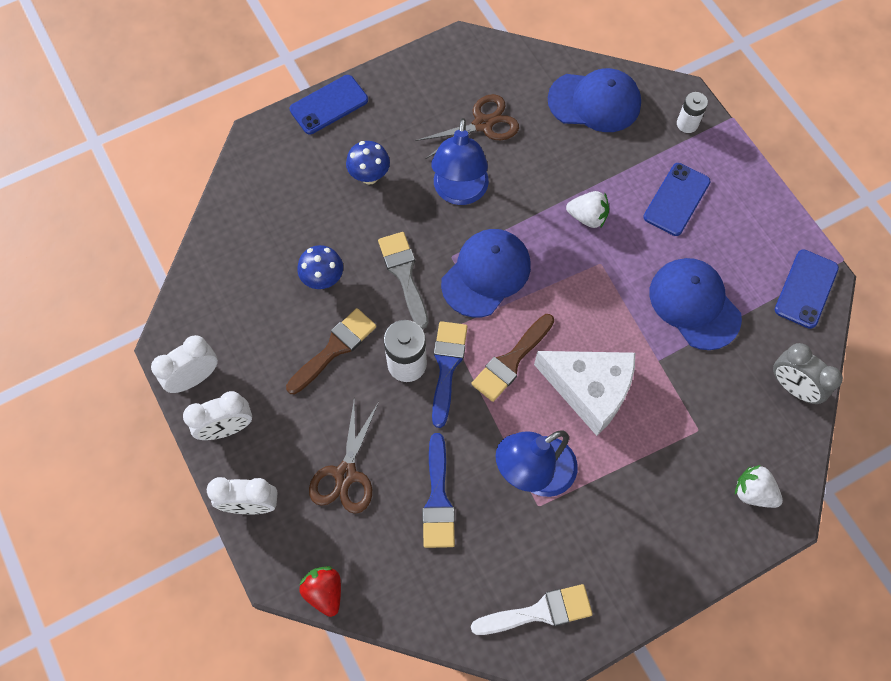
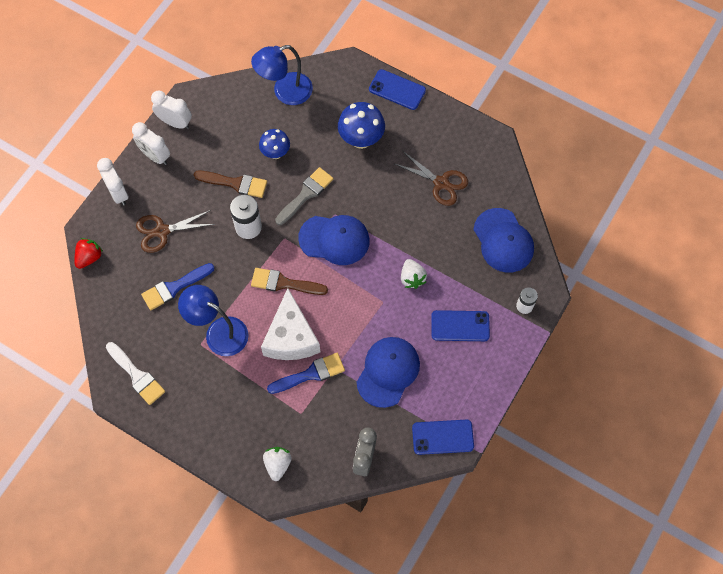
camera: 60 degrees right, 0 degrees up
blue mushroom [346,141,390,185] -> blue mushroom [338,102,385,149], size x1.52
blue lamp [431,118,489,205] -> blue lamp moved to [251,45,313,105]
blue brush [432,321,467,428] -> blue brush moved to [267,353,345,394]

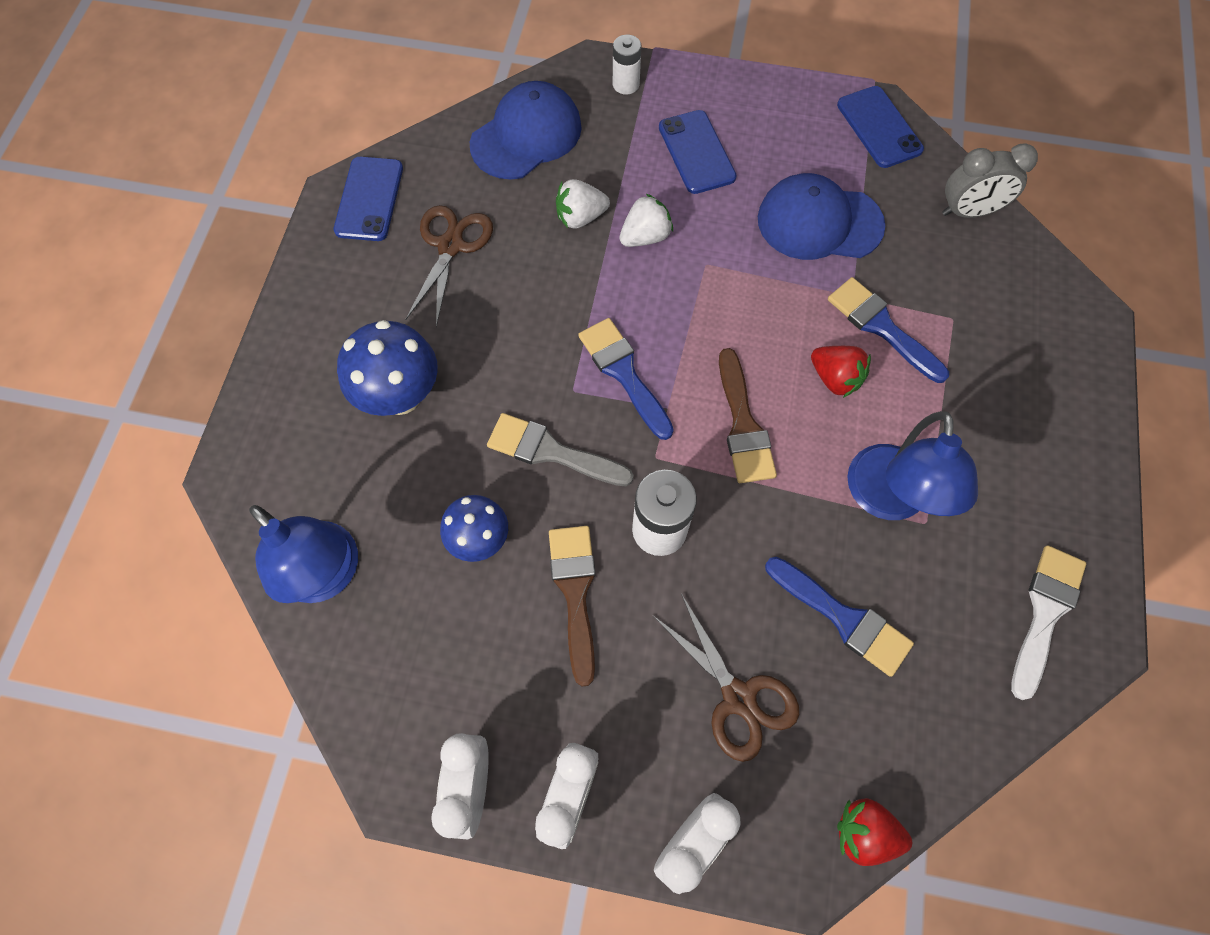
camera: 110 degrees left, 0 degrees up
white cheese [261,288,320,360] -> red strawberry [811,346,871,398]
white strawberry [263,447,292,481] -> white strawberry moved to [556,179,610,229]
blue cap [298,215,370,265] -> blue brush [578,318,674,440]
blue phone [369,69,426,110] -> blue phone moved to [334,157,403,241]

